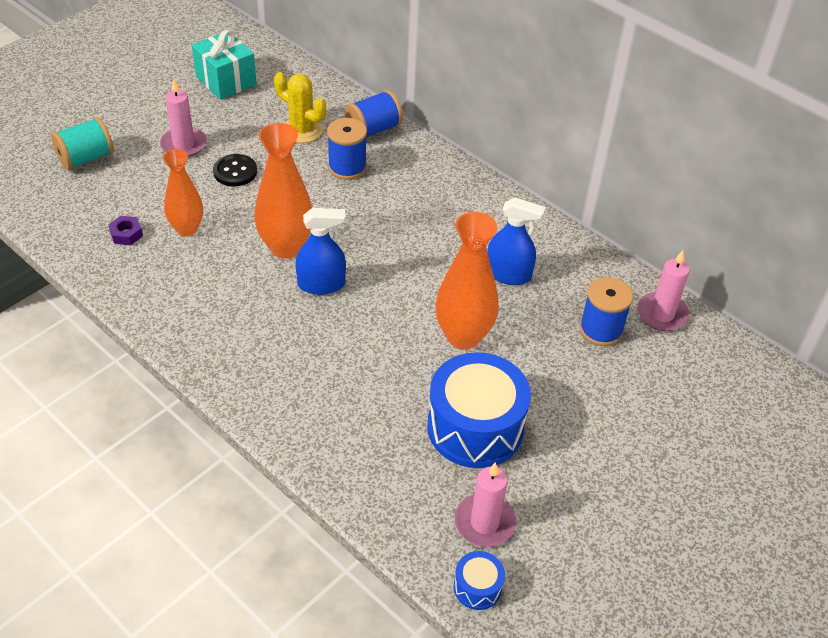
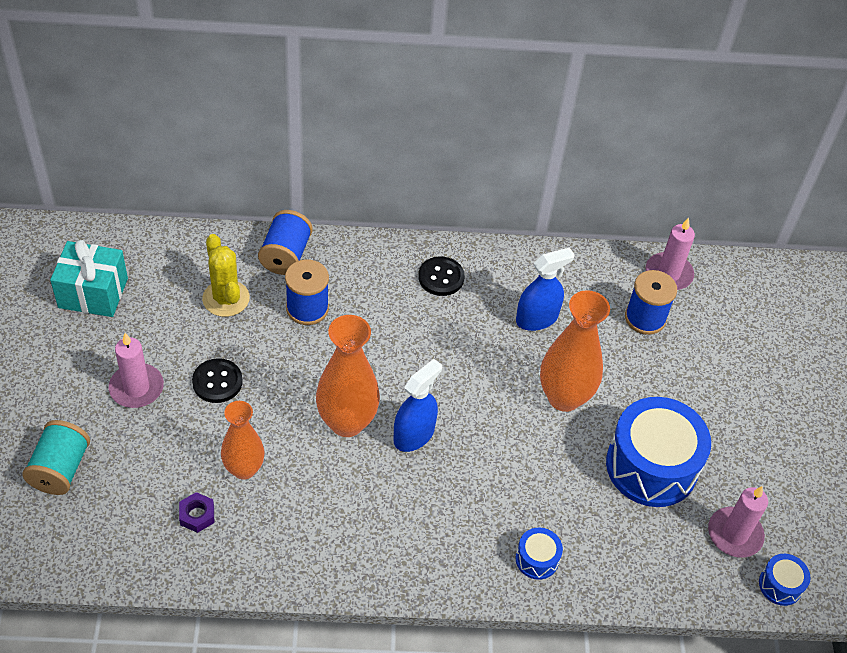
camera: 45 degrees left, 5 degrees up
yellow cactus [274,72,326,143] -> yellow cactus turned 75 degrees clockwise [202,234,250,317]
none -> black button [418,256,465,296]
none -> blue drum [515,528,563,580]

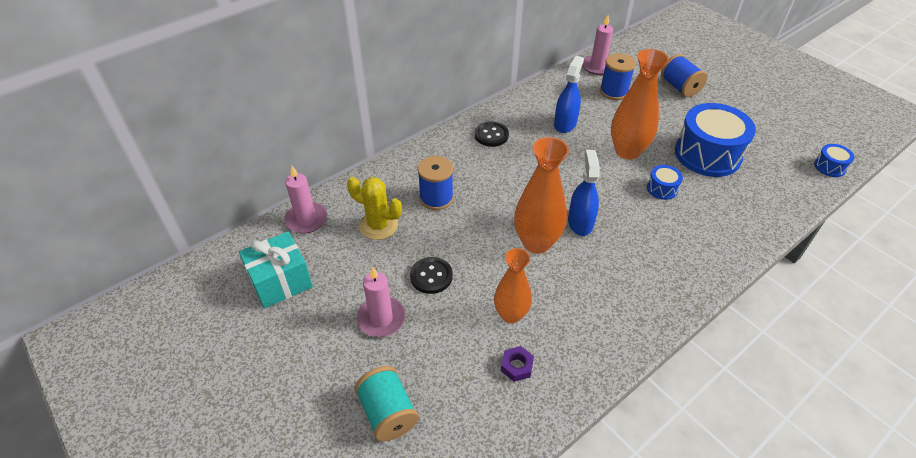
camera: 35 degrees left, 5 degrees down
blue spool [258,210,313,275] -> blue spool moved to [661,54,707,97]
blue drum [515,528,563,580] -> blue drum moved to [647,165,683,200]
pink candle [708,486,768,558] -> pink candle moved to [284,166,327,234]

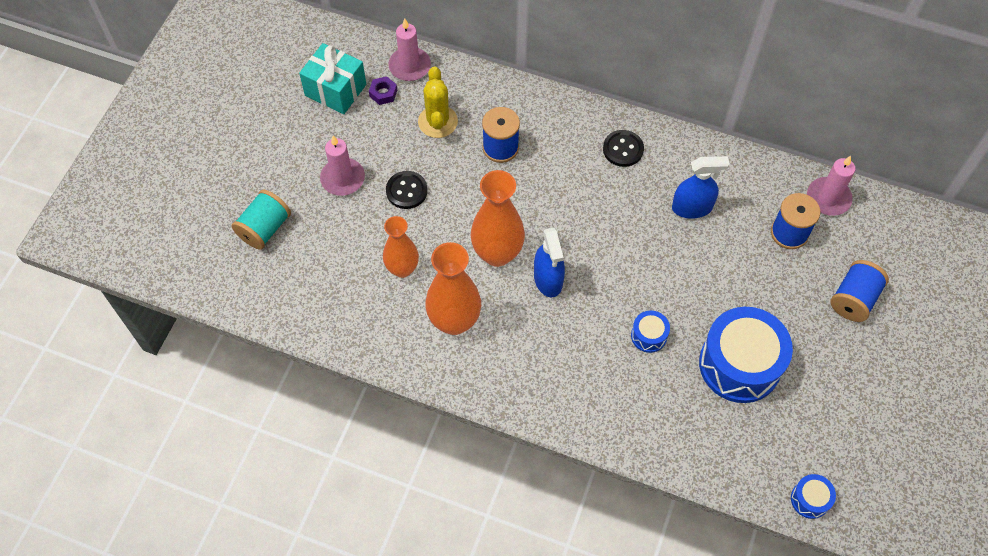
camera: 60 degrees right, 15 degrees up
purple nut [501,346,534,382] -> purple nut moved to [369,76,397,105]
blue spray bottle [568,150,600,236] -> blue spray bottle turned 105 degrees clockwise [534,228,565,297]
orange vase [611,49,669,160] -> orange vase moved to [425,242,481,335]

